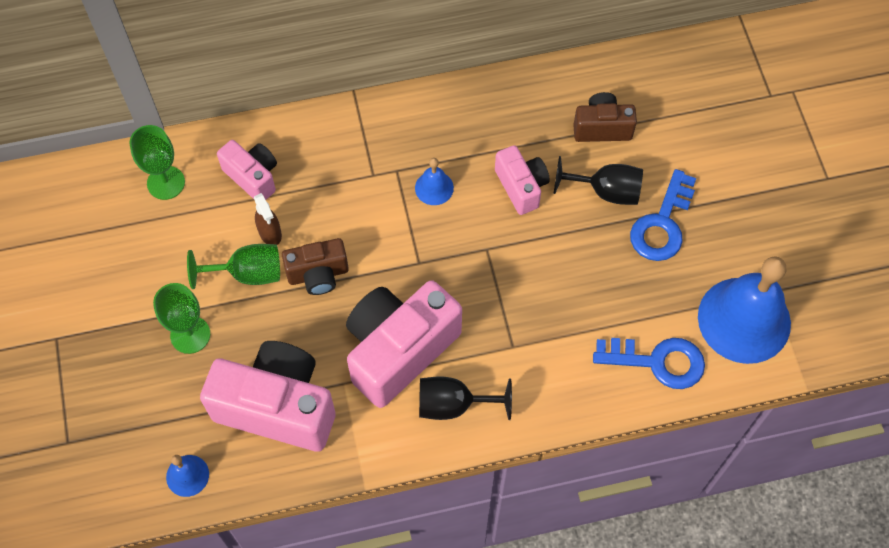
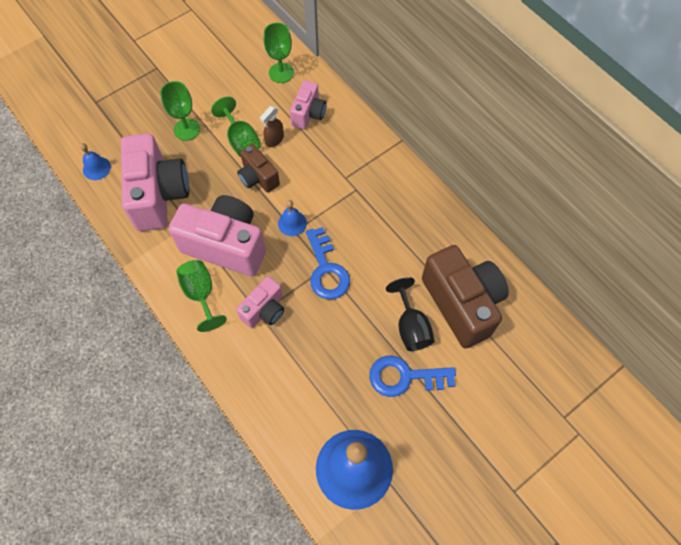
camera: 65 degrees right, 0 degrees up
blue bell [415,158,454,205] -> blue bell moved to [278,200,307,236]
black goblet [419,377,512,420] -> green goblet [176,260,227,332]
pink camera [495,145,550,215] -> pink camera moved to [236,276,284,328]
brown camera [573,92,637,142] -> brown camera [422,245,509,349], size x1.87
blue key [593,338,705,389] -> blue key moved to [306,227,350,300]

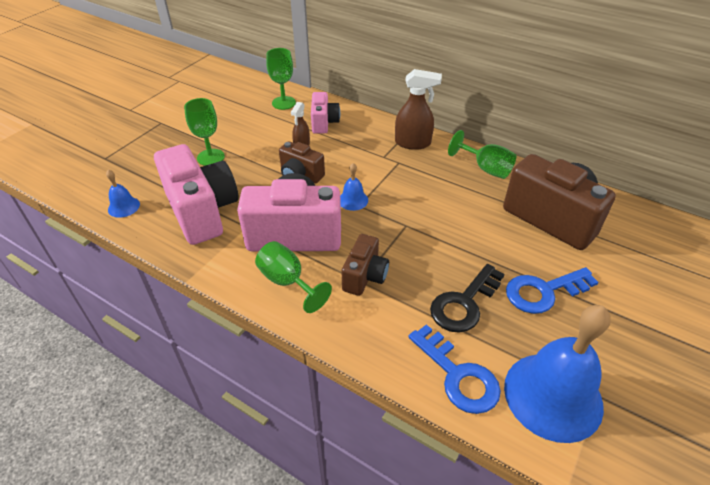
camera: 20 degrees left, 20 degrees down
green goblet [211,97,261,157] -> green goblet moved to [448,130,516,179]
pink camera [236,276,284,328] -> brown camera [342,234,389,296]
blue key [306,227,350,300] -> blue key moved to [408,324,501,414]
black goblet [386,277,435,351] -> none
none -> brown spray bottle [395,69,442,150]
none -> black key [430,264,505,333]

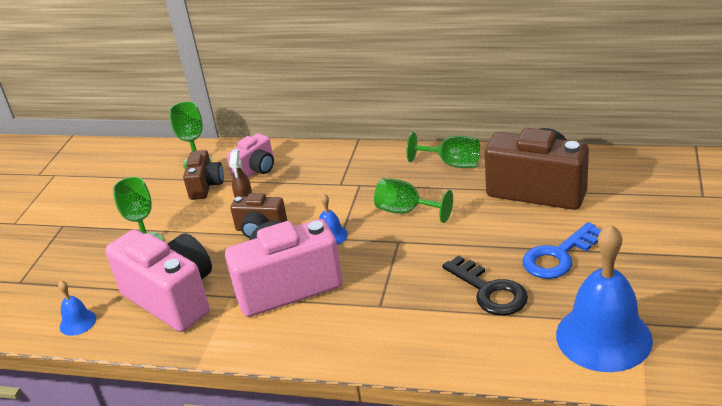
camera: 15 degrees left, 10 degrees down
green goblet [255,241,332,313] -> green goblet moved to [374,178,453,223]
pink camera [311,92,340,134] -> pink camera turned 60 degrees clockwise [226,133,274,178]
brown camera [342,234,389,296] -> brown camera moved to [183,150,224,200]
brown spray bottle [395,69,442,150] -> none
blue key [408,324,501,414] -> none
black key [430,264,505,333] -> black key turned 60 degrees counterclockwise [442,255,528,315]

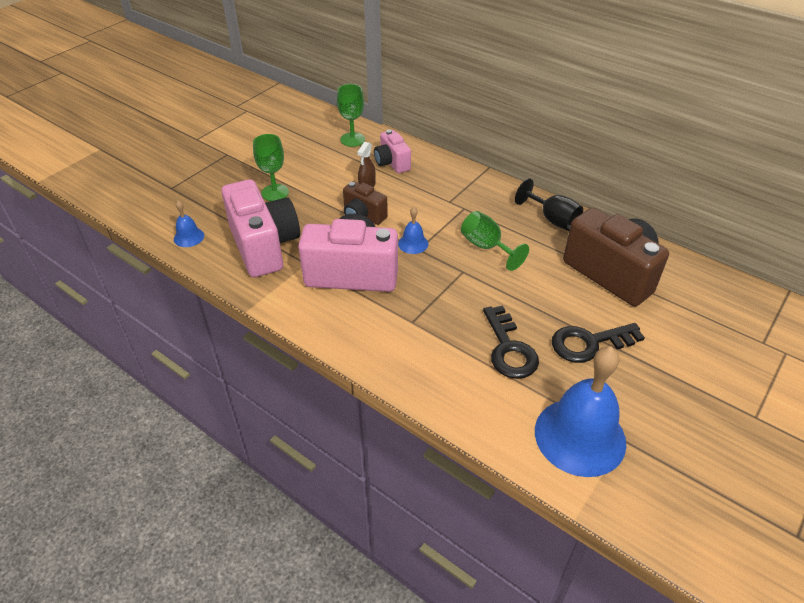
camera: 20 degrees right, 10 degrees up
brown camera [183,150,224,200] -> none
pink camera [226,133,274,178] -> pink camera turned 90 degrees clockwise [374,130,411,173]
green goblet [406,132,480,168] -> black goblet [515,178,583,231]
blue key [523,222,601,279] -> black key [552,323,645,363]

